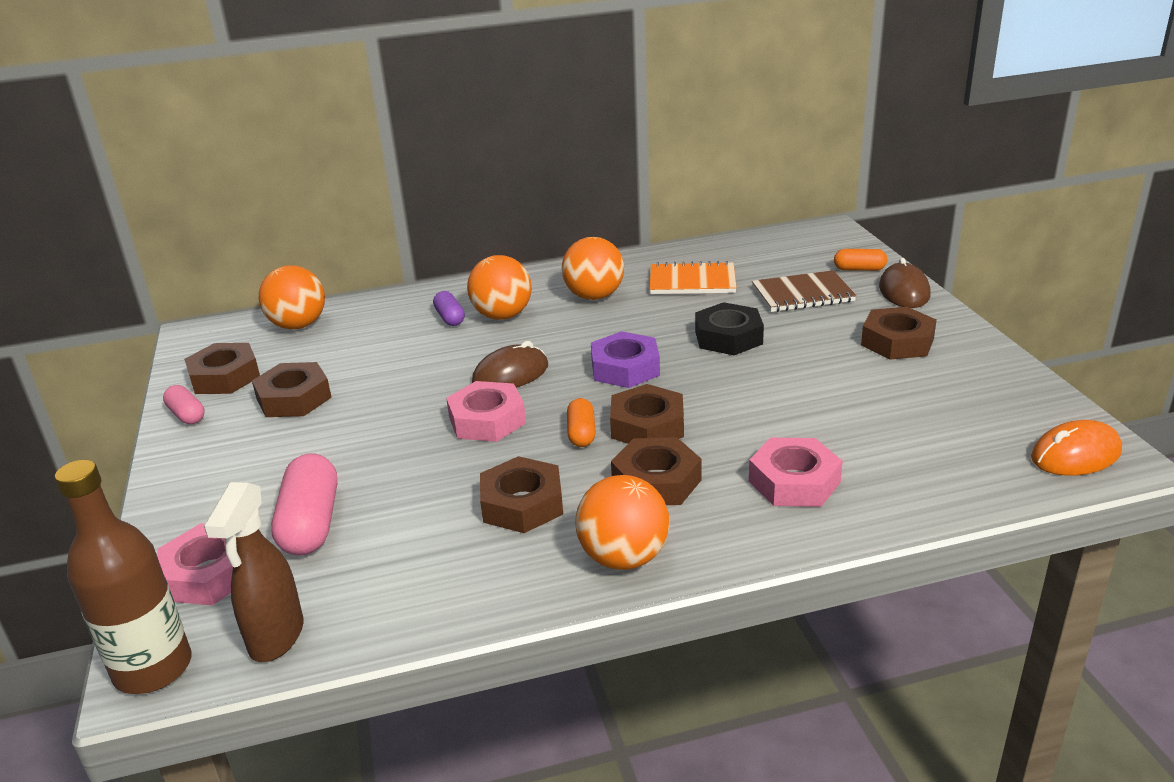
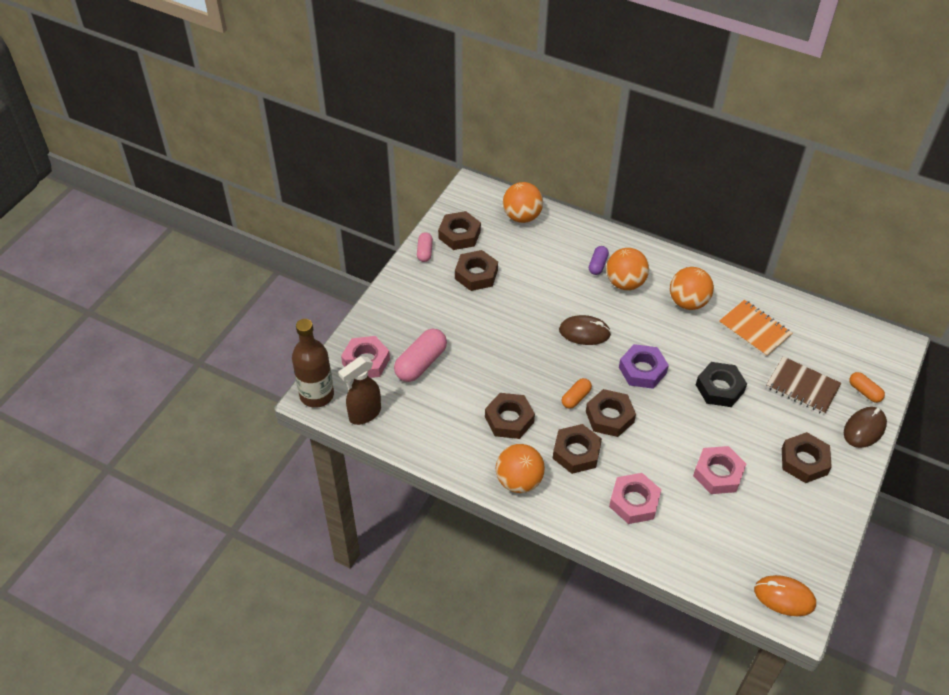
camera: 40 degrees right, 20 degrees up
pink nut [446,381,526,442] -> pink nut moved to [693,446,746,494]

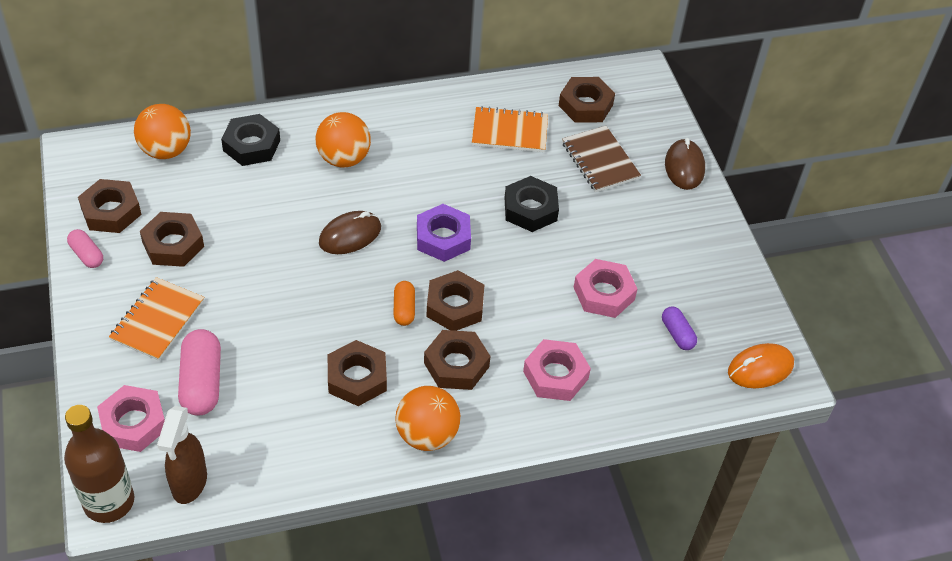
camera: 45 degrees left, 0 degrees up
purple capsule [589,246,609,275] -> purple capsule moved to [662,307,697,350]
orange ball [670,267,714,310] -> none
brown notebook [766,356,842,415] -> brown notebook turned 75 degrees clockwise [562,126,641,192]
brown nut [782,432,832,483] -> brown nut moved to [559,77,615,123]
orange capsule [849,372,885,403] -> none
none -> orange notebook [109,277,204,361]
none -> black nut [221,114,280,166]

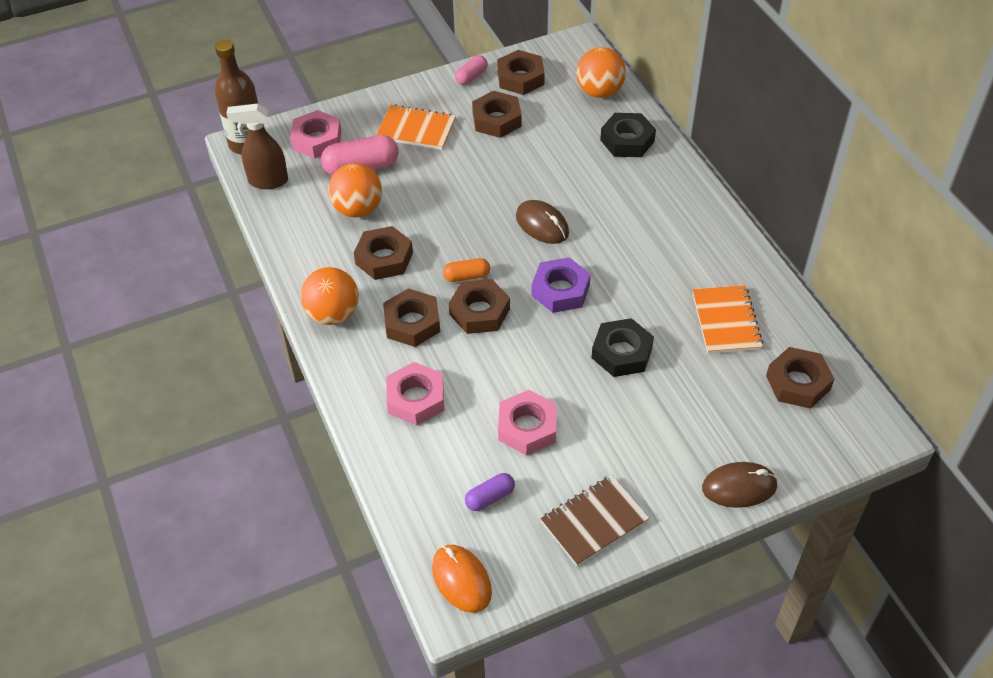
camera: 85 degrees right, 0 degrees up
orange ball [316,112,371,168] -> orange ball moved to [328,163,382,217]
brown notebook [562,126,641,192] -> brown notebook moved to [540,475,650,566]

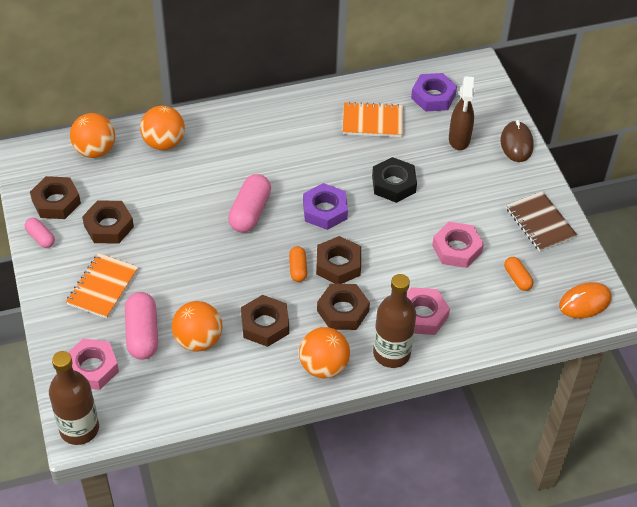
camera: 85 degrees left, 0 degrees up
brown spray bottle [226,104,288,189] -> brown spray bottle moved to [449,76,475,150]
purple capsule [465,473,515,511] -> orange capsule [504,257,534,291]
brown mouse [516,200,569,244] -> pink capsule [228,174,271,233]
black nut [600,113,656,157] -> orange ball [140,106,185,150]
brown nut [766,347,834,409] -> purple nut [411,73,457,112]
none -> brown bottle [373,274,416,368]

